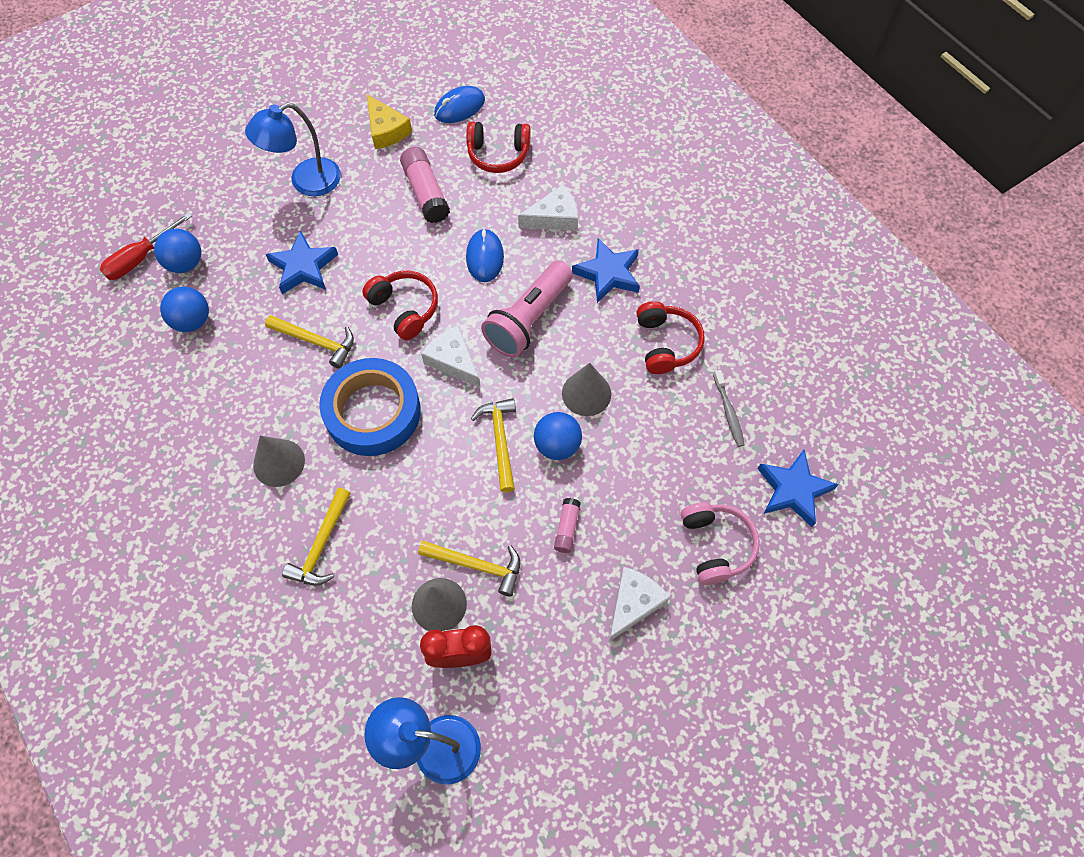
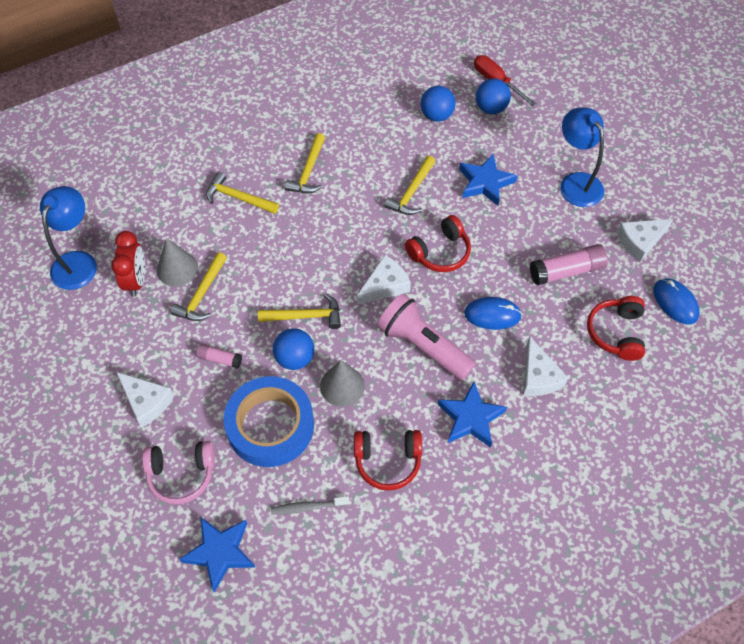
camera: 95 degrees right, 5 degrees down
grey cone [253,436,305,487] -> yellow hammer [285,133,325,193]
blue tape [319,358,421,456] -> blue tape moved to [224,376,314,467]
yellow cheese [367,94,412,149] -> white cheese [617,219,673,262]

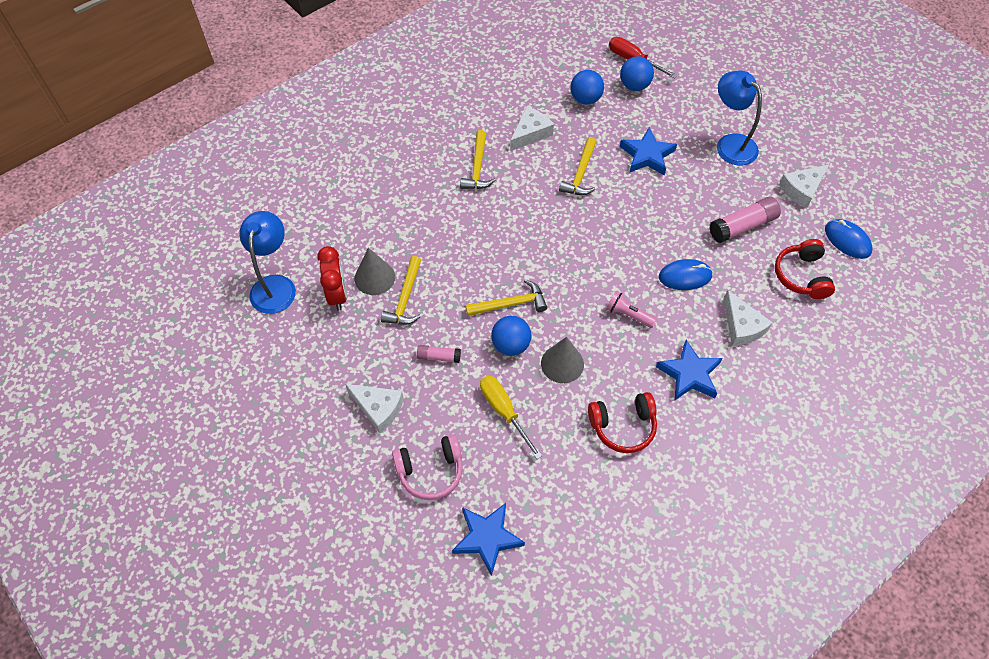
camera: 10 degrees left, 0 degrees up
yellow hammer [206,172,279,214] -> none
blue tape [224,376,314,467] -> yellow screwdriver [480,376,542,459]
grey toothbrush [271,496,350,515] -> none
white cheese [357,255,411,305] -> white cheese moved to [510,106,554,151]
pink flashlight [377,294,476,380] -> pink flashlight [606,291,657,328], size x0.52
red headphones [405,215,471,272] -> none

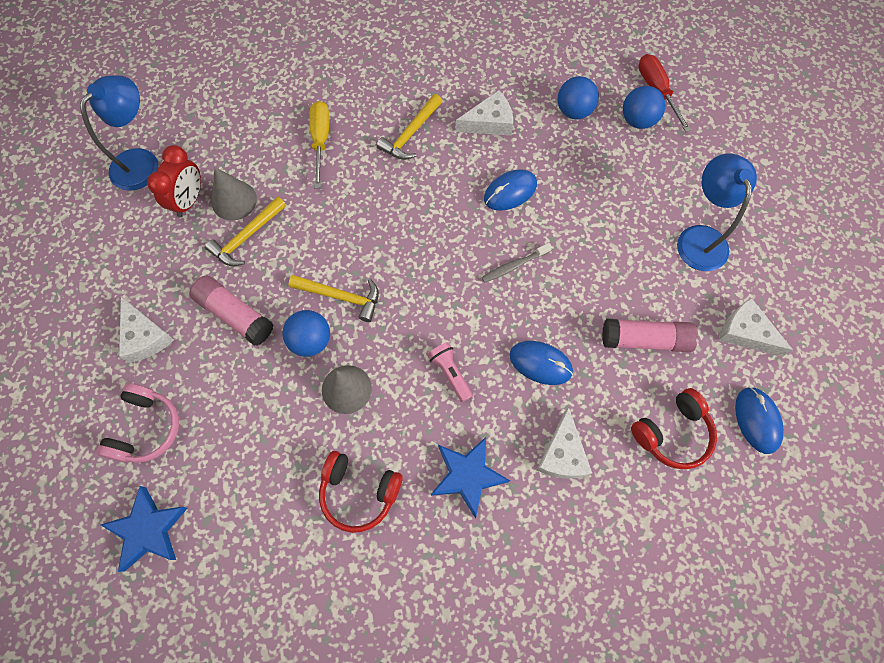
camera: 30 degrees right, 10 degrees up
pink headphones [392,434,463,500] -> pink headphones turned 90 degrees counterclockwise [96,383,179,463]
pink glue stick [417,345,461,363] -> pink glue stick [189,276,273,346], size x1.78
yellow screwdriver [480,376,542,459] -> yellow screwdriver moved to [309,101,330,188]
yellow hammer [559,137,597,195] -> blue mouse [484,169,537,211]
blue star [620,127,677,175] -> none
red headphones [775,239,835,299] -> red headphones turned 150 degrees counterclockwise [631,388,717,469]
white cheese [779,164,829,208] -> white cheese turned 45 degrees clockwise [719,298,793,357]
none -> grey toothbrush [481,243,552,283]

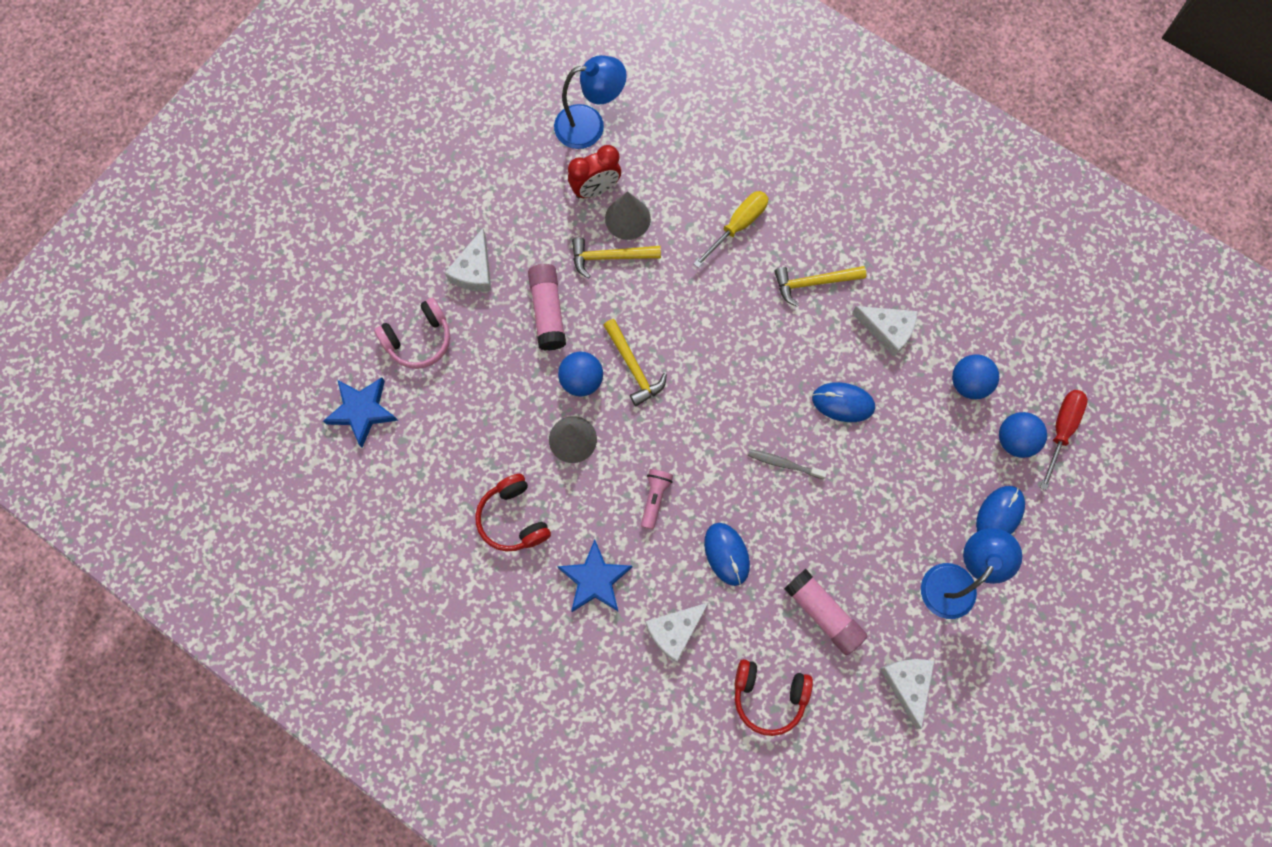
camera: 45 degrees right, 5 degrees up
blue mouse [735,387,784,454] -> blue mouse moved to [976,486,1025,534]

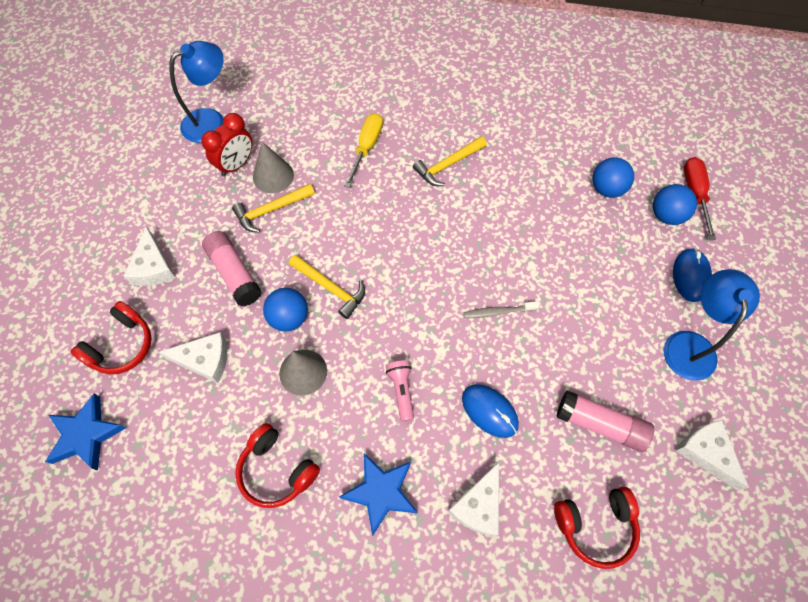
camera: 25 degrees left, 10 degrees down
pink headphones [374,297,450,369] -> red headphones [71,301,152,374]
blue mouse [812,382,875,422] -> none
white cheese [852,306,918,357] -> white cheese moved to [158,332,227,383]

